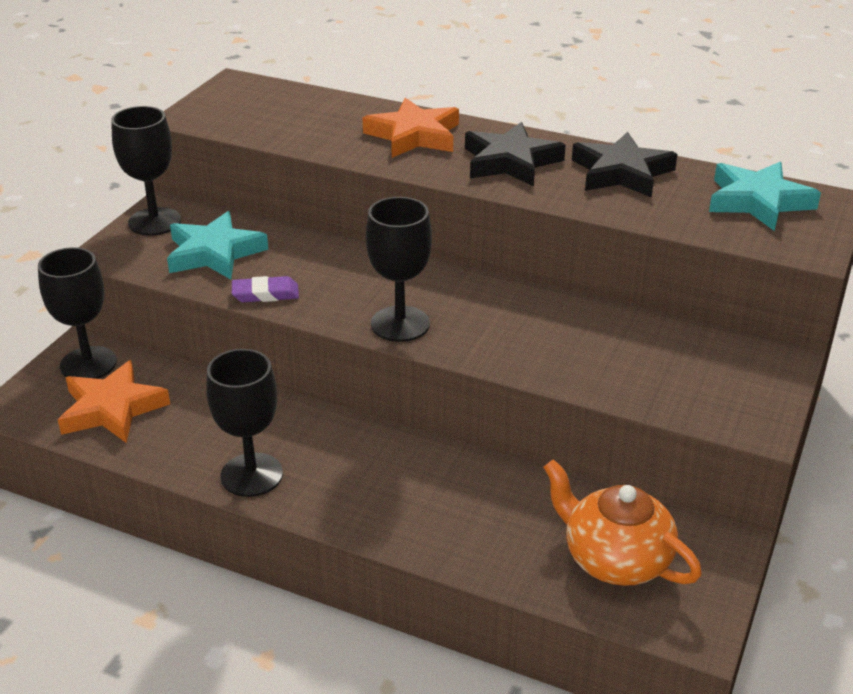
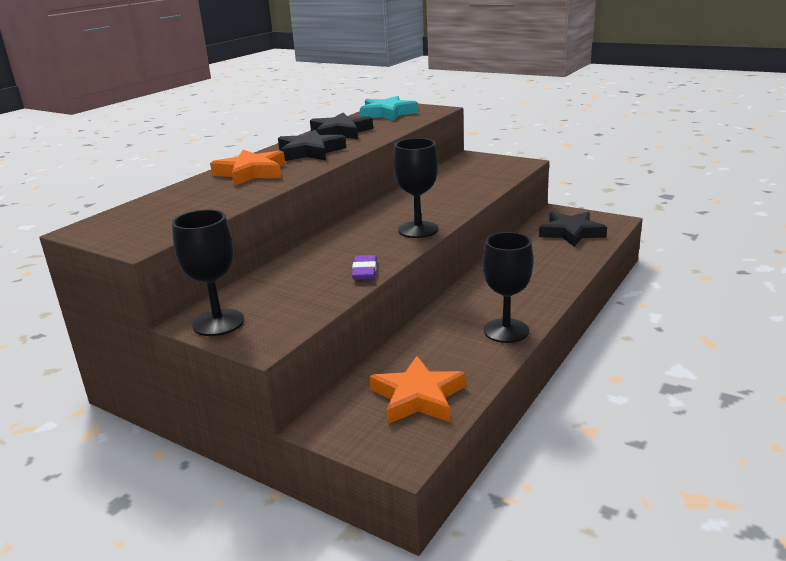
camera: 80 degrees left, 10 degrees down
black goblet [38,247,117,379] -> none
turquoise star [167,211,268,279] -> none
orange teapot [543,459,702,586] -> black star [539,212,607,247]

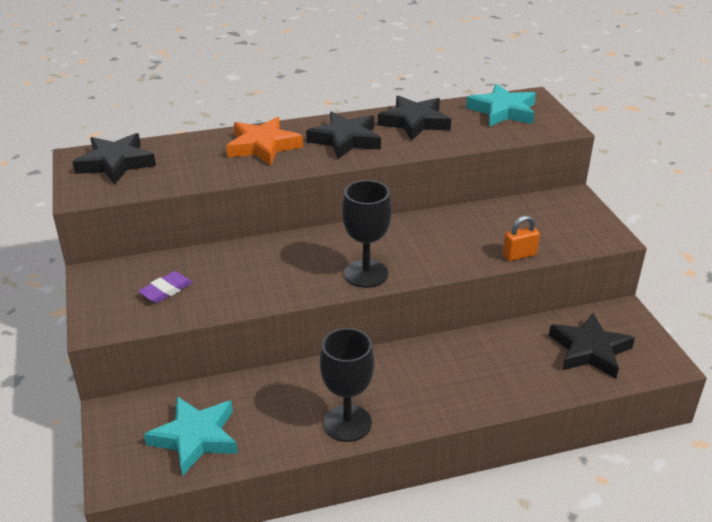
camera: 40 degrees right, 10 degrees up
black goblet [172,210,244,336] -> none
purple eraser [352,255,377,280] -> purple eraser moved to [138,271,193,303]
orange star [370,356,466,424] -> turquoise star [144,396,238,476]
none -> black star [72,133,156,184]
none -> orange padlock [503,216,540,261]

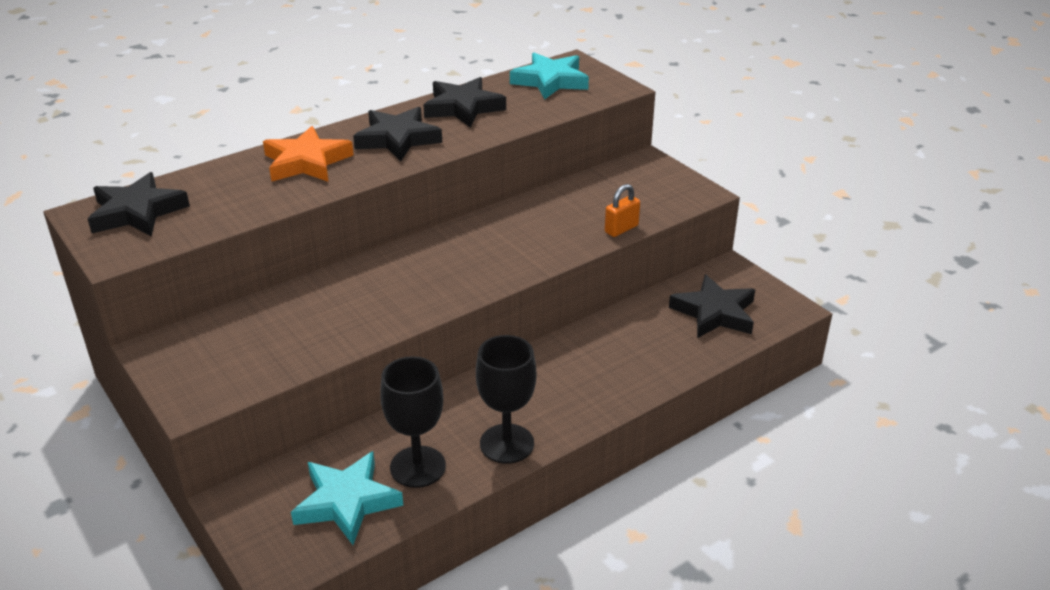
camera: 20 degrees left, 0 degrees up
purple eraser [138,271,193,303] -> none
black goblet [342,180,392,288] -> black goblet moved to [380,356,446,488]

